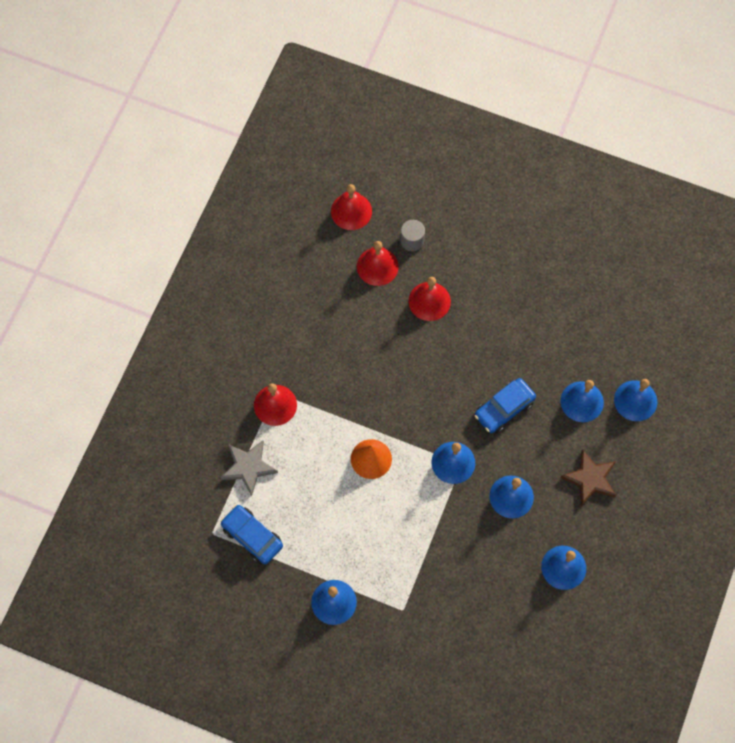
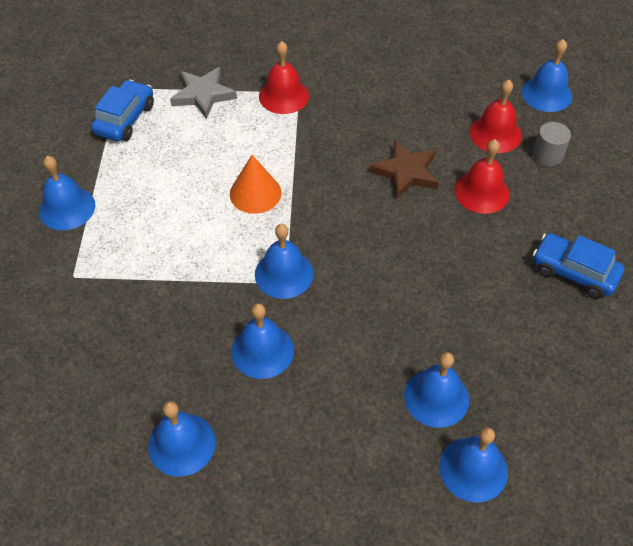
camera: 70 degrees right, 15 degrees down
red bell [331,184,372,230] -> blue bell [522,39,572,112]
blue car [474,378,536,433] -> blue car moved to [533,233,624,299]
brown star [561,449,616,506] -> brown star moved to [370,140,439,199]

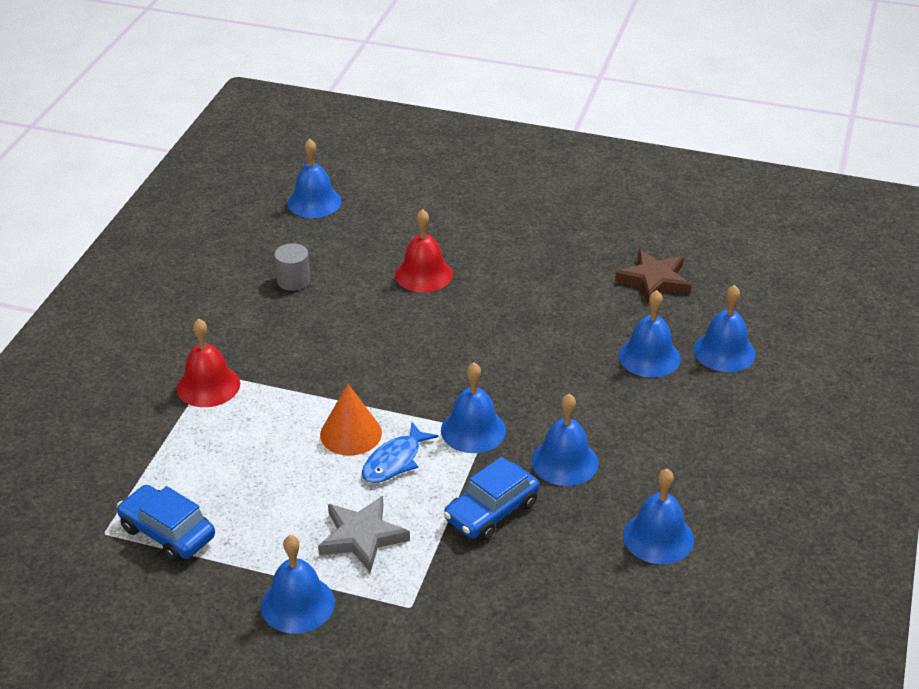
camera: 75 degrees left, 15 degrees down
grey star [170,67,237,119] -> grey star moved to [318,496,410,573]
brown star [370,140,439,199] -> brown star moved to [615,249,691,304]
red bell [469,80,522,153] -> none
grey cylinder [533,122,571,166] -> grey cylinder moved to [274,243,310,291]
blue car [533,233,624,299] -> blue car moved to [444,457,539,541]
none -> blue fish [362,422,438,483]

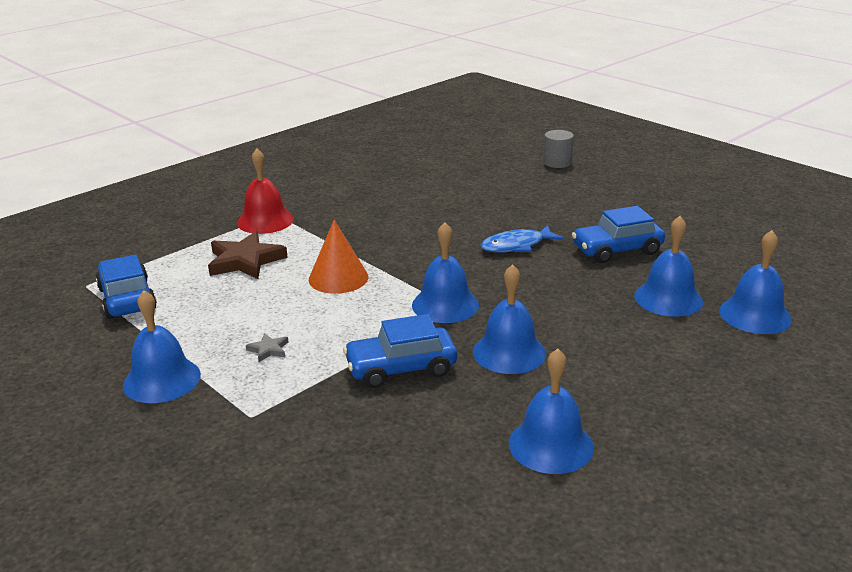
camera: 30 degrees right, 10 degrees down
grey cylinder [274,243,310,291] -> grey cylinder moved to [543,130,574,168]
blue bell [287,139,342,218] -> none
grey star [318,496,410,573] -> grey star [246,333,288,362], size x0.46
blue fish [362,422,438,483] -> blue fish moved to [480,225,564,252]
red bell [395,209,453,292] -> none
brown star [615,249,691,304] -> brown star moved to [208,231,288,279]
none -> blue car [572,206,665,263]

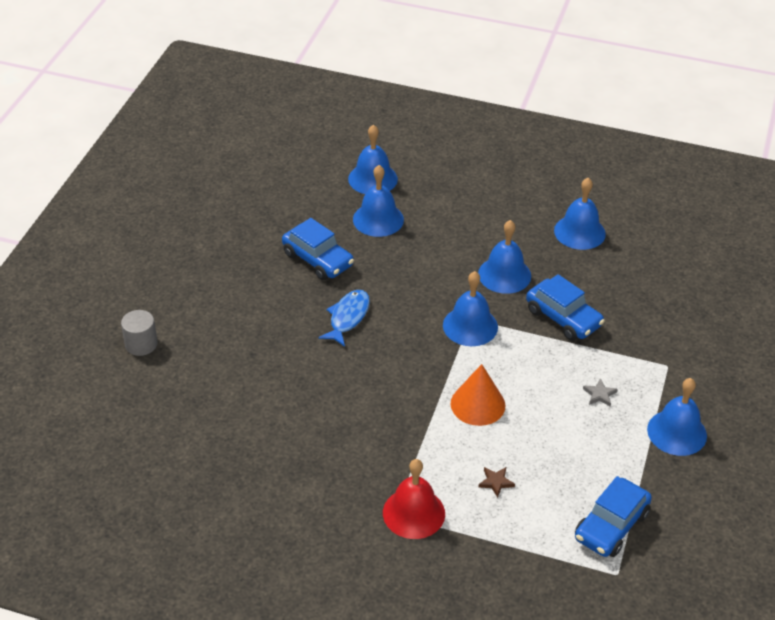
camera: 120 degrees left, 15 degrees up
brown star [208,231,288,279] -> brown star [478,467,515,498], size x0.46
blue fish [480,225,564,252] -> blue fish turned 105 degrees counterclockwise [318,290,370,347]

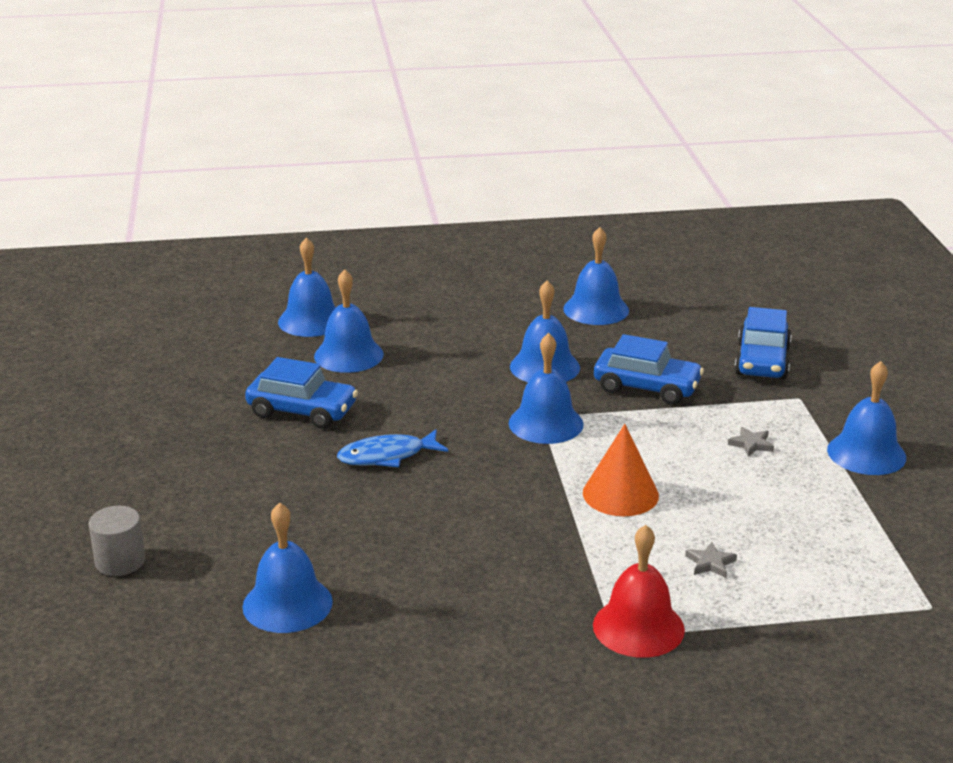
camera: 25 degrees left, 15 degrees down
blue fish [318,290,370,347] -> blue fish turned 105 degrees counterclockwise [337,429,448,467]
brown star [478,467,515,498] -> grey star [685,542,737,578]
blue car [575,476,652,557] -> blue car moved to [734,307,792,379]
none -> blue bell [242,502,333,633]

